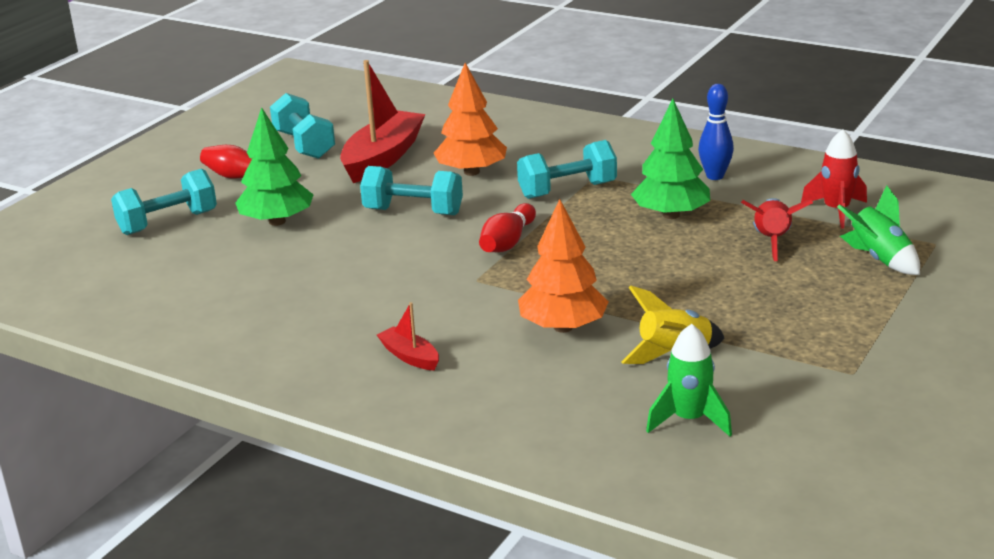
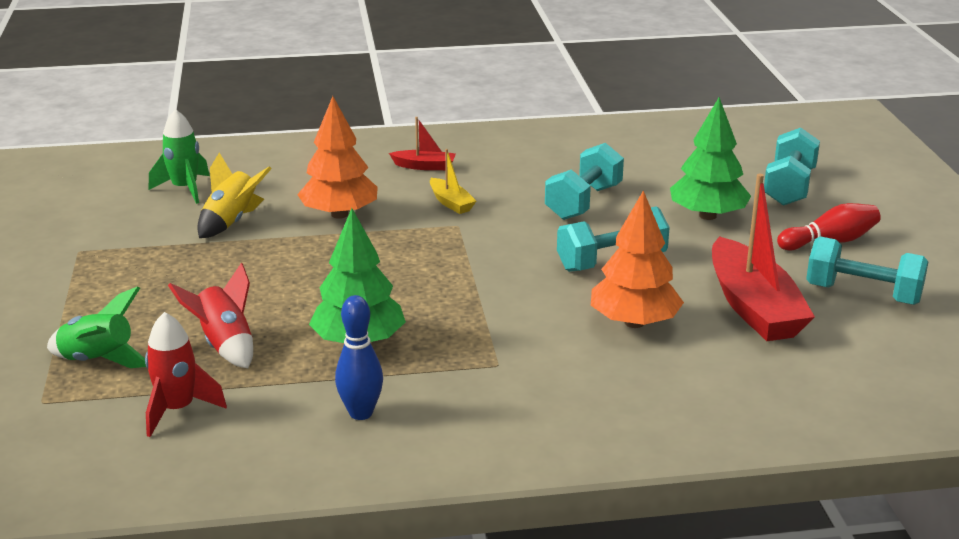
camera: 140 degrees right, 0 degrees up
red bowling pin [479,203,536,252] -> none
turquoise dumbbell [517,140,617,199] -> turquoise dumbbell moved to [545,143,624,220]
none -> yellow boat [430,149,476,214]

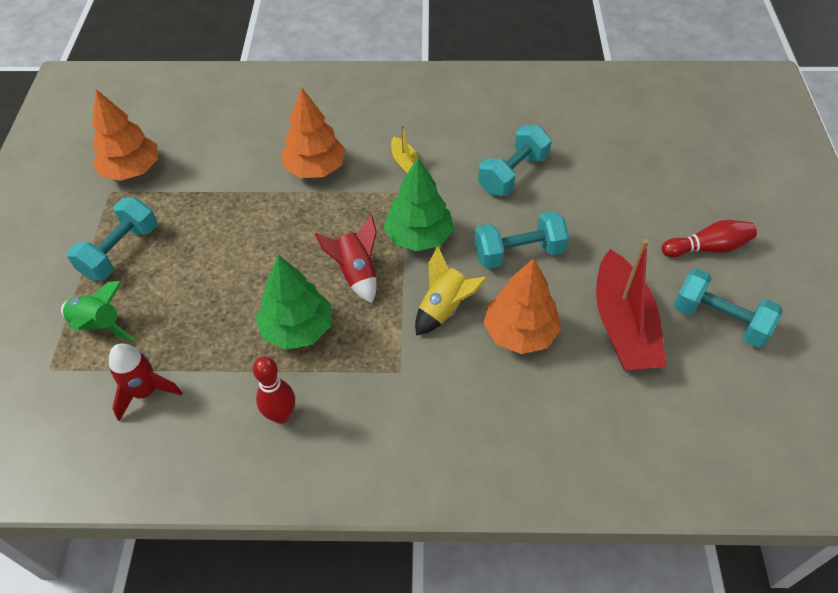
camera: 10 degrees right, 25 degrees up
green rocket [149,109,210,204] -> none
red rocket [168,263,253,368] -> red rocket moved to [315,215,377,304]
yellow rocket [197,153,272,238] -> yellow rocket moved to [415,246,487,335]
blue bowling pin [335,295,383,420] -> red bowling pin [253,356,295,424]
red boat [389,117,456,170] -> none
green tree [670,97,751,220] -> green tree moved to [383,157,454,251]
turquoise dumbbell [764,128,820,206] -> turquoise dumbbell moved to [67,198,157,281]
none -> orange tree [92,90,158,181]

